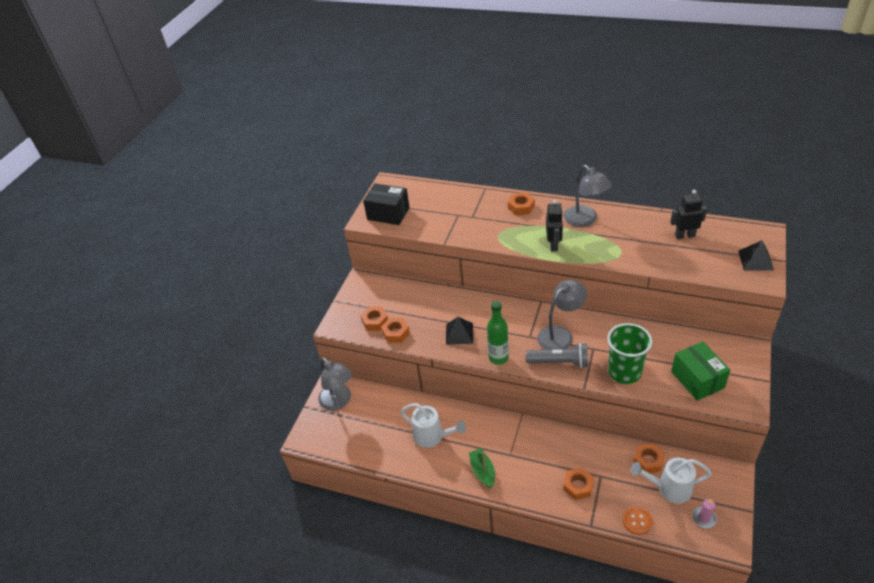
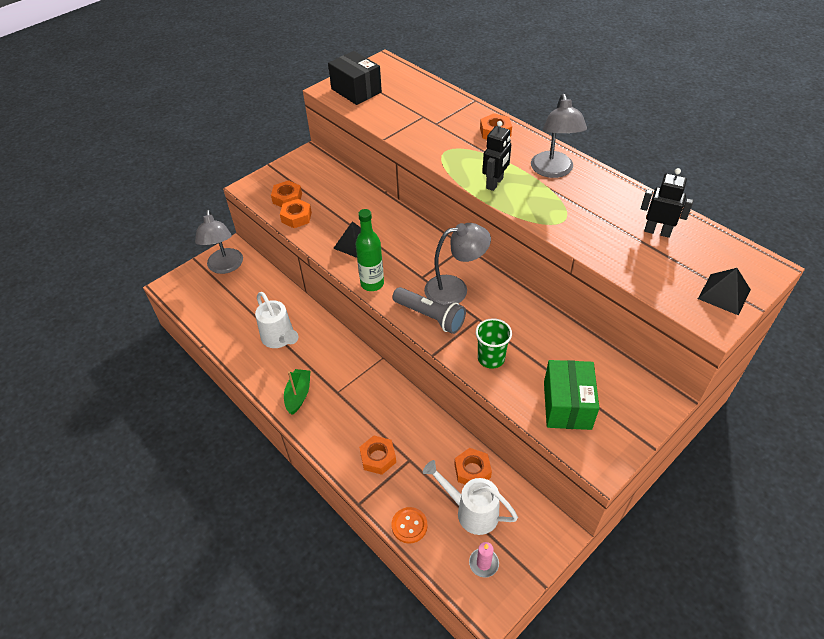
camera: 25 degrees right, 5 degrees up
green cup [607,323,652,384] -> green cup [476,318,512,369], size x0.66

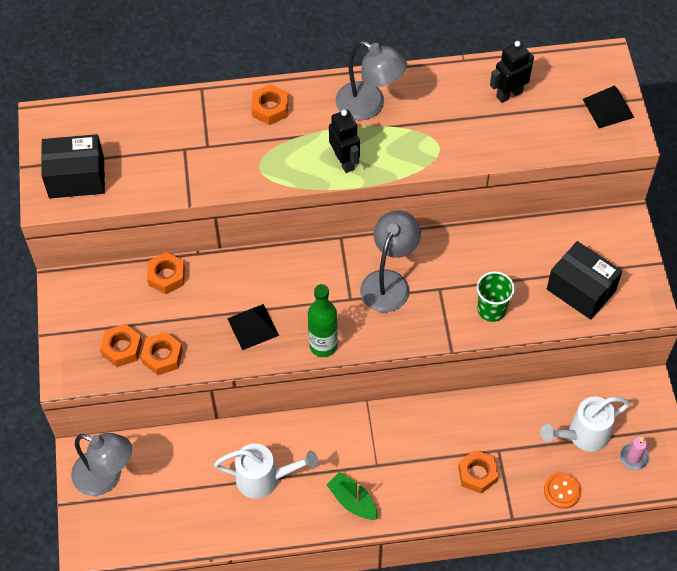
camera: 55 degrees left, 10 degrees up
grey flashlight [393,287,466,334] -> none
orange nut [455,448,492,484] -> orange nut moved to [147,252,185,294]
green box [544,360,599,430] -> black box [547,241,622,320]

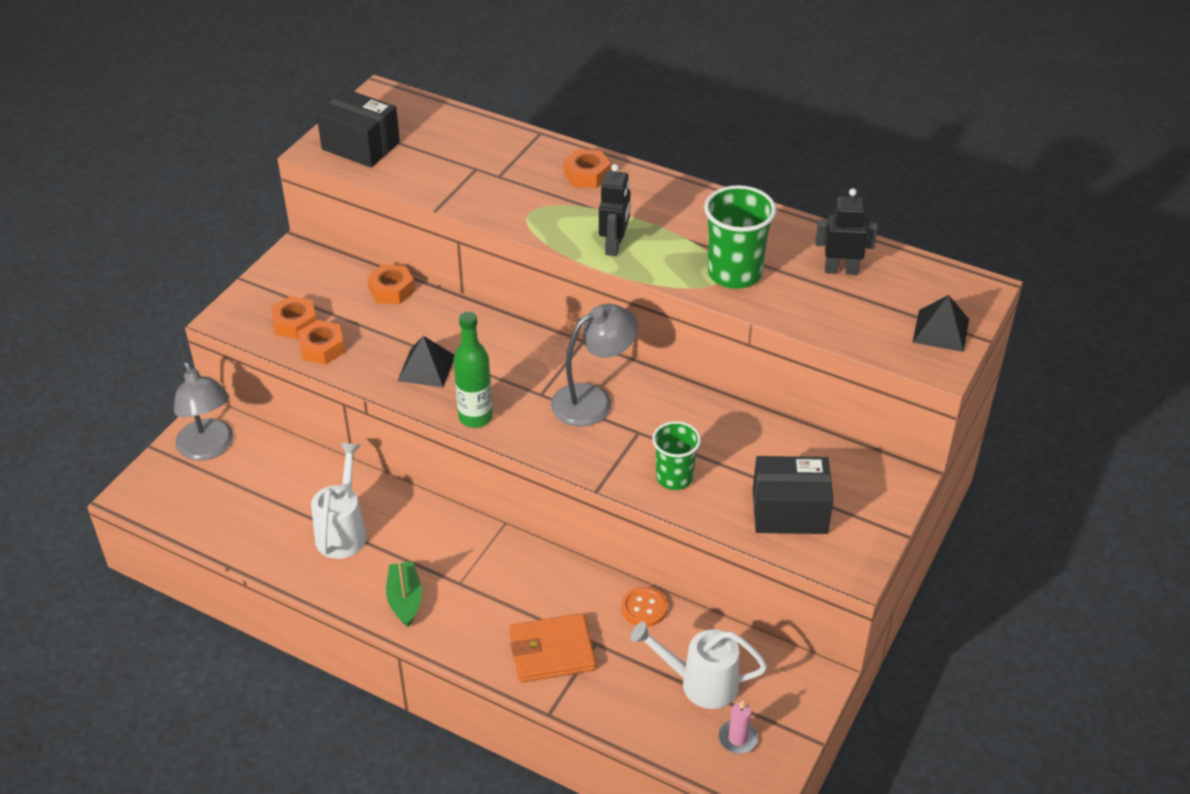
camera: 35 degrees right, 15 degrees down
white watering can [214,443,318,499] -> white watering can turned 120 degrees counterclockwise [311,443,367,559]
grey lamp [335,41,407,120] -> none
orange nut [458,450,499,494] -> orange wallet [509,613,596,683]
orange button [544,472,581,509] -> orange button moved to [621,586,668,627]
black box [547,241,622,320] -> black box turned 75 degrees counterclockwise [753,456,833,534]
none -> green cup [704,185,776,289]

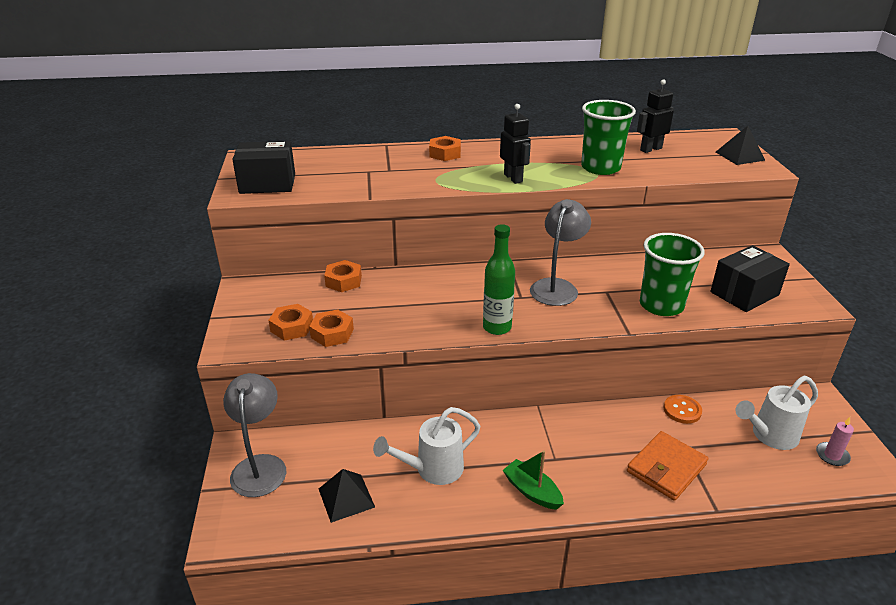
camera: 35 degrees left, 10 degrees down
grey lamp [174,362,233,460] -> grey lamp turned 120 degrees counterclockwise [223,373,286,497]
white watering can [311,443,367,559] -> white watering can turned 90 degrees counterclockwise [373,407,480,485]
black pyramid [398,336,455,387] -> black pyramid moved to [319,469,375,523]
green cup [652,421,701,490] -> green cup [640,233,705,316], size x1.52

